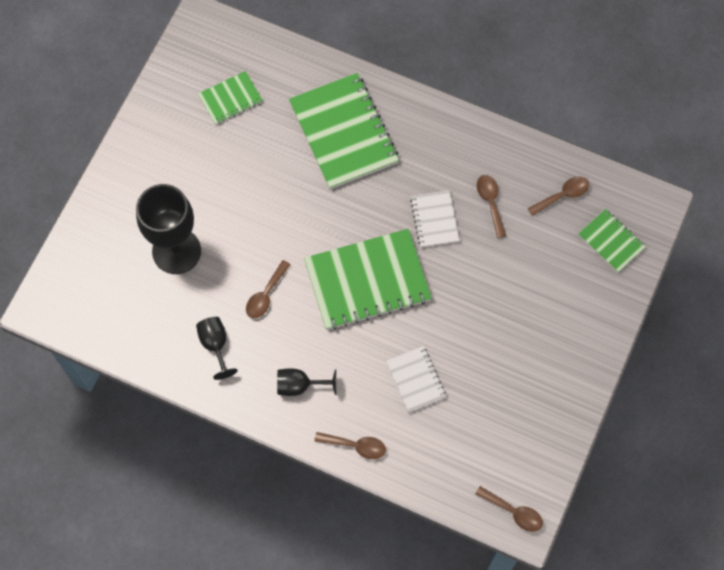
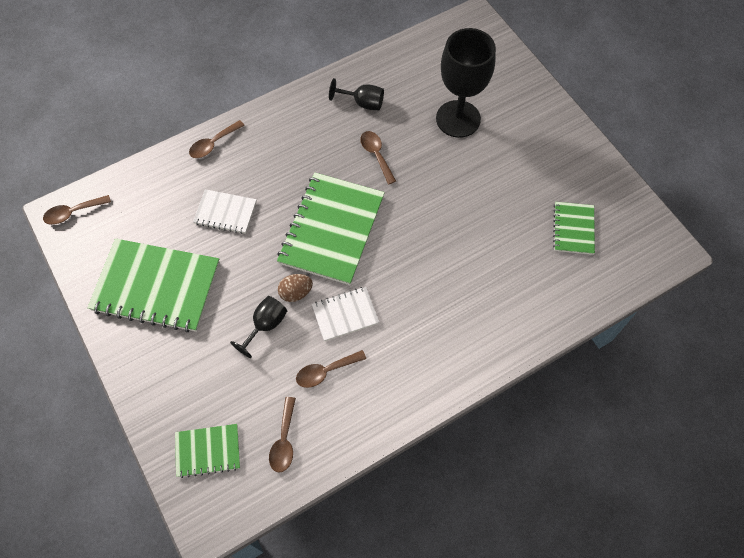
camera: 125 degrees right, 5 degrees down
black goblet [277,368,336,396] -> black goblet moved to [230,296,287,358]
green notebook [289,73,399,189] -> green notebook moved to [87,239,220,332]
white notebook [410,190,460,248] -> white notebook turned 45 degrees counterclockwise [312,287,379,341]
brown spoon [477,175,506,238] -> brown spoon turned 135 degrees clockwise [296,350,366,388]
none -> brown egg [278,274,313,302]

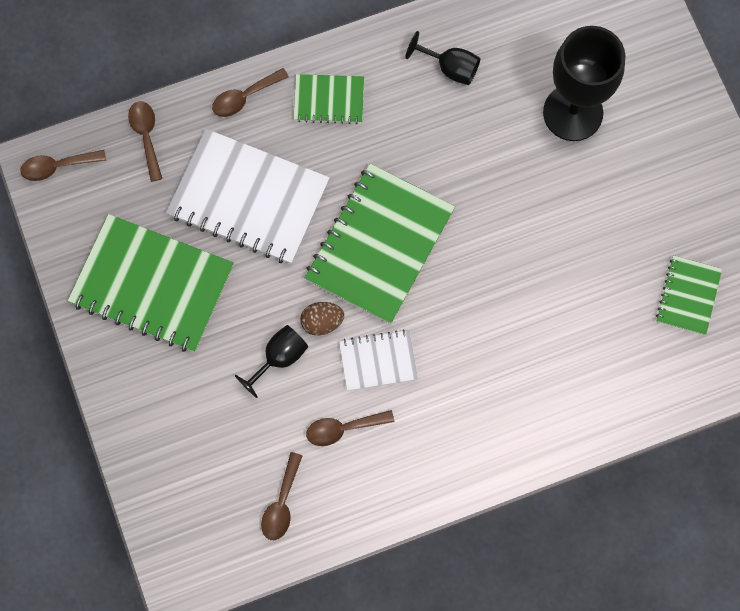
camera: 10 degrees right, 10 degrees up
green notebook [175,424,240,478] -> green notebook moved to [293,74,364,124]
white notebook [193,189,257,234] -> white notebook [166,129,330,264], size x1.95
brown spoon [360,131,396,184] -> brown spoon moved to [128,101,162,182]

